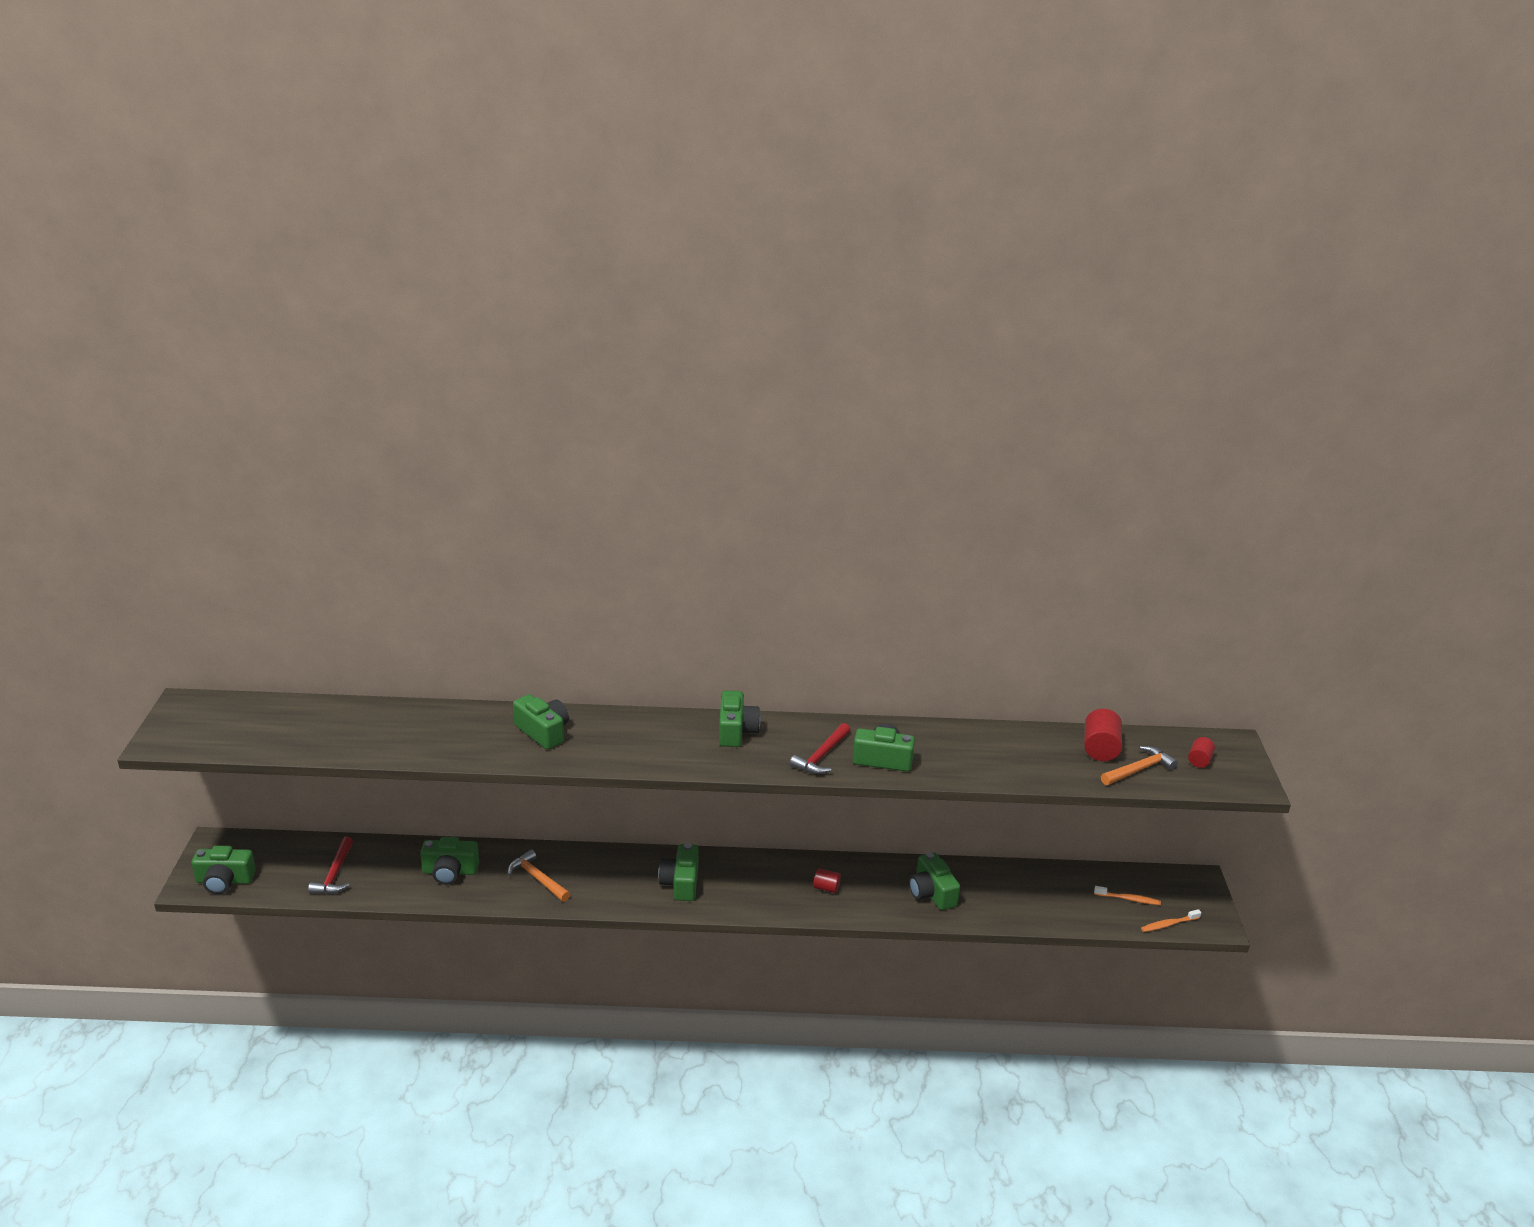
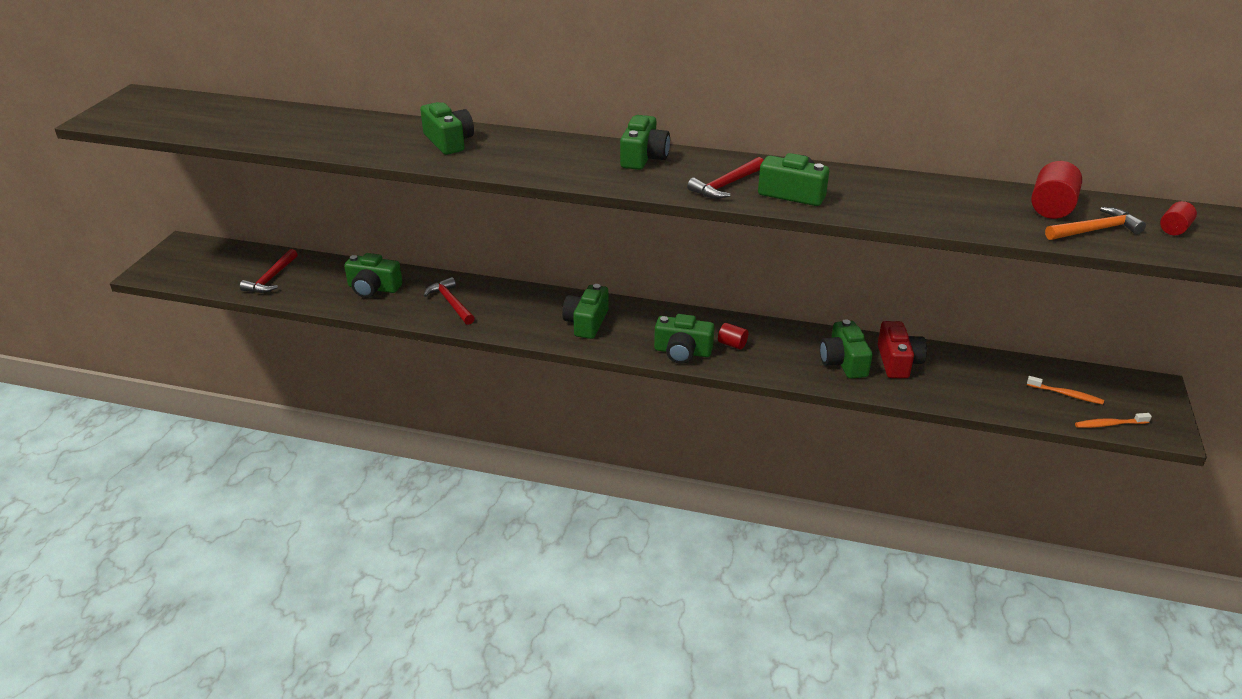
camera: 15 degrees right, 5 degrees up
green camera [191,846,256,894] -> green camera moved to [654,314,715,364]
orange hammer [508,849,570,902] -> red hammer [423,277,475,325]
none -> red camera [878,321,927,378]

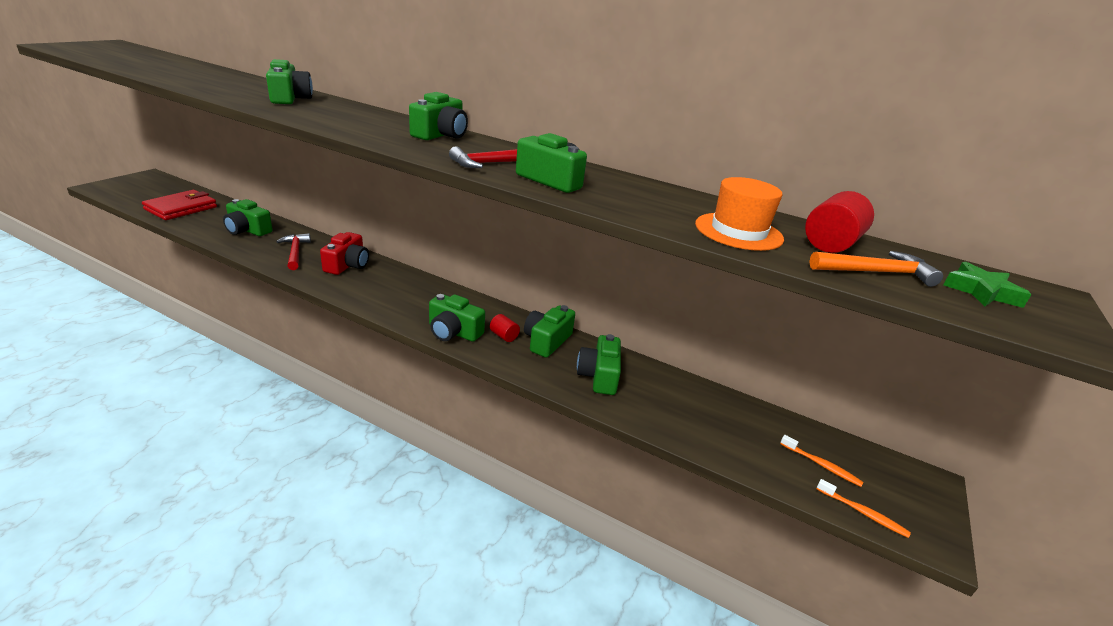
camera: 10 degrees right, 5 degrees down
red hammer [240,249,298,293] -> red wallet [142,190,217,220]
green camera [562,284,609,339] -> green camera moved to [524,305,575,358]
red camera [878,321,927,378] -> red camera moved to [320,232,369,275]
orange toothbrush [1075,413,1152,428] -> orange toothbrush turned 150 degrees counterclockwise [817,479,911,538]
red cylinder [1160,201,1197,235] -> green star [944,262,1032,308]
none -> orange hat [695,177,784,251]

